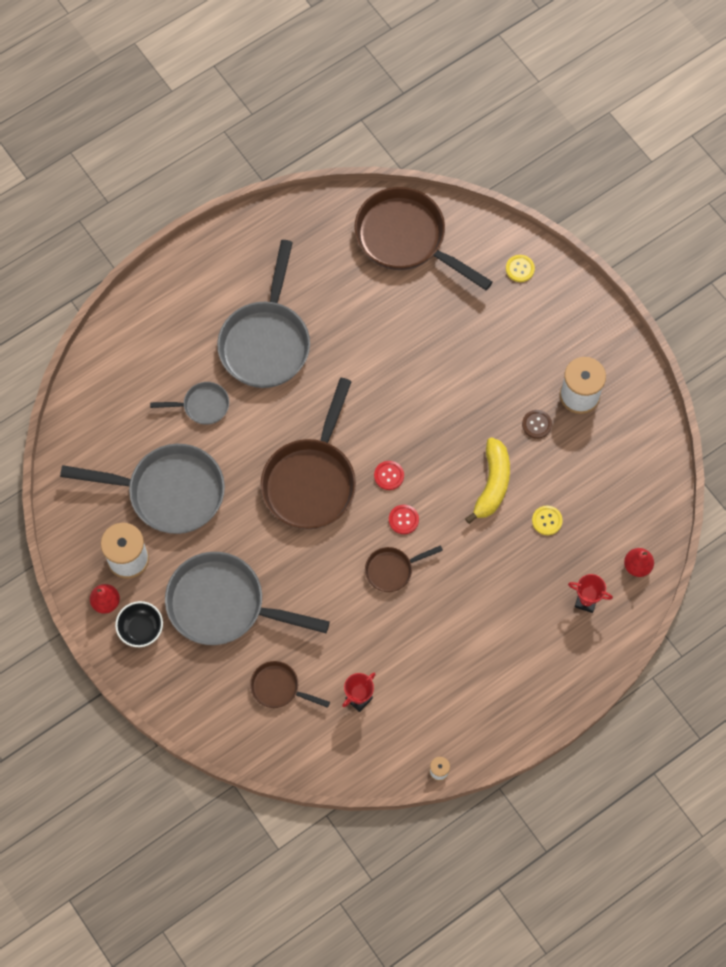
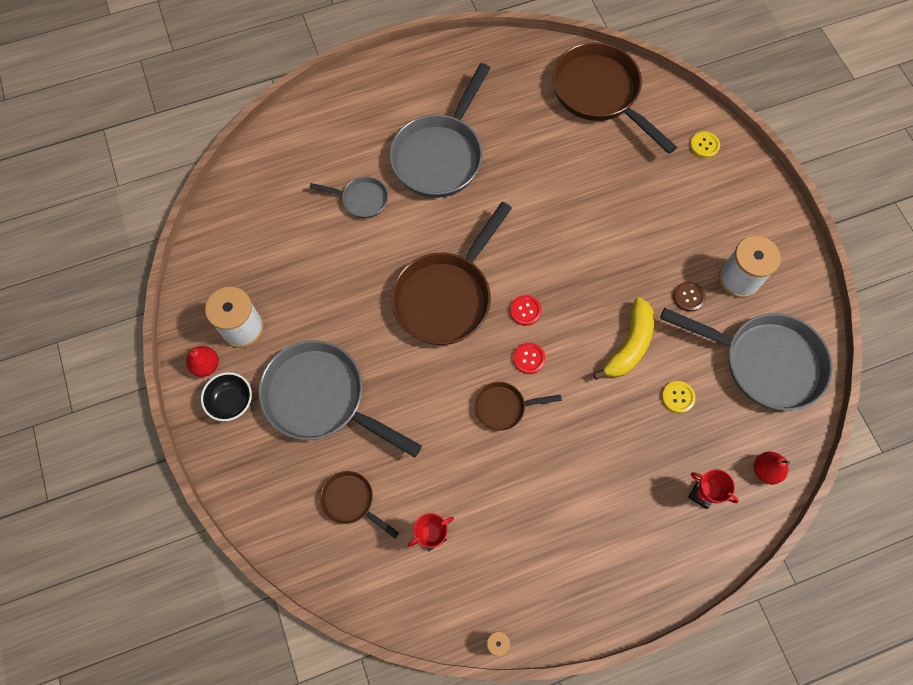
camera: 15 degrees right, 0 degrees up
grey pan [60,444,225,534] -> grey pan moved to [660,308,833,411]

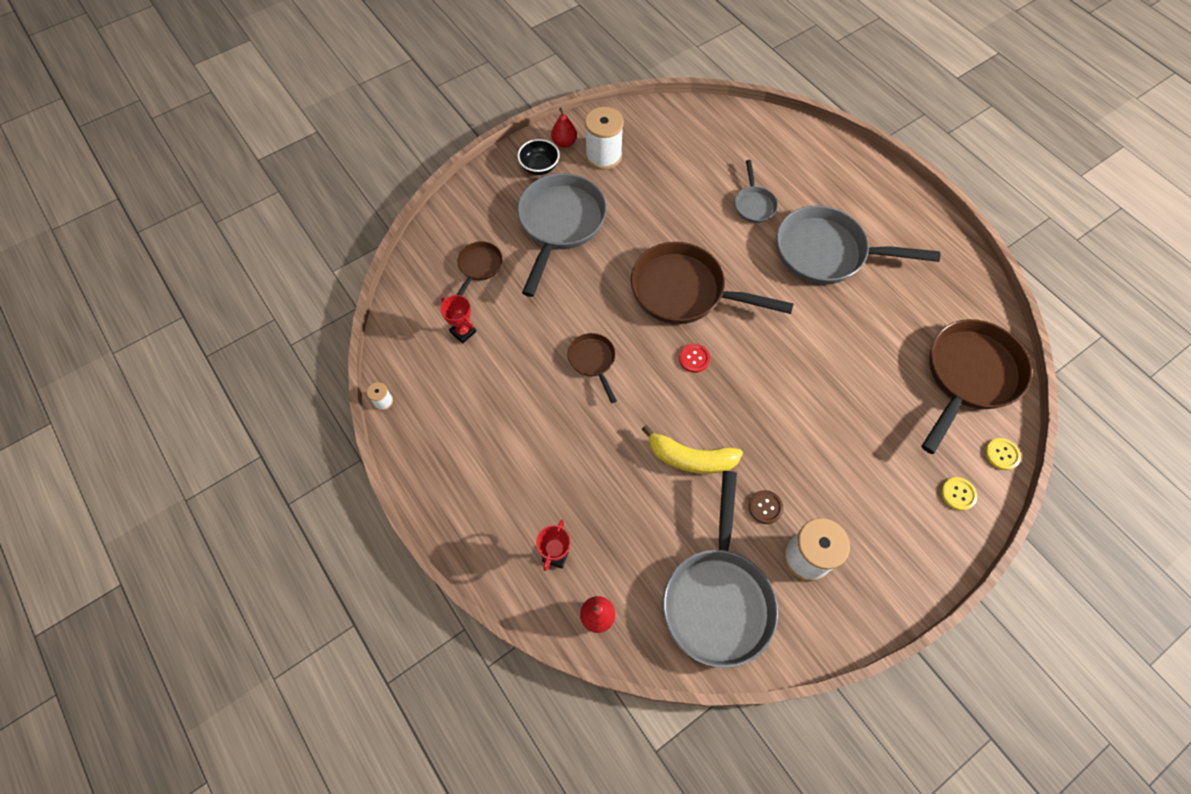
camera: 75 degrees right, 5 degrees down
red button [513,343,545,374] -> none
yellow button [662,381,696,413] -> yellow button moved to [985,438,1021,470]

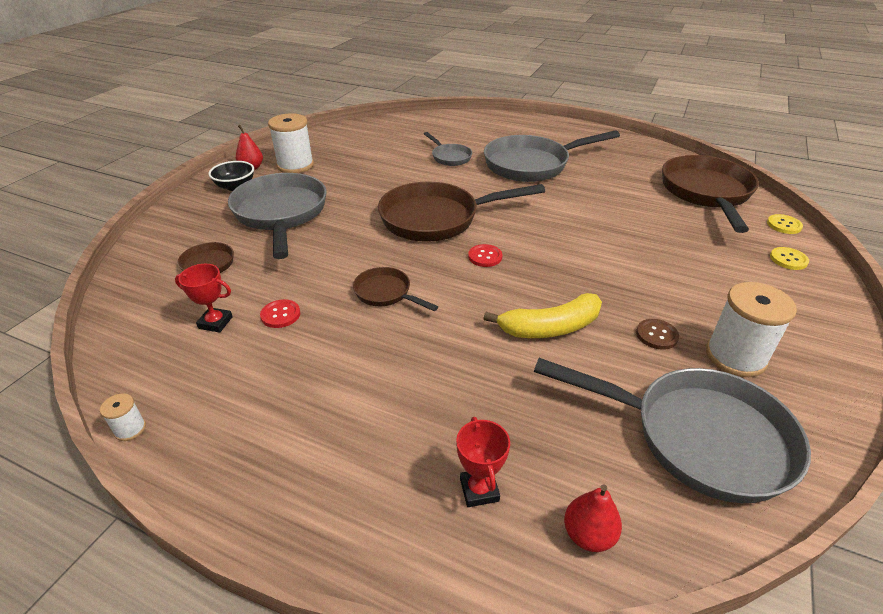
camera: 30 degrees left, 25 degrees down
grey pan [663,471,778,668] -> grey pan turned 45 degrees counterclockwise [534,358,811,503]
none -> red button [260,299,300,328]

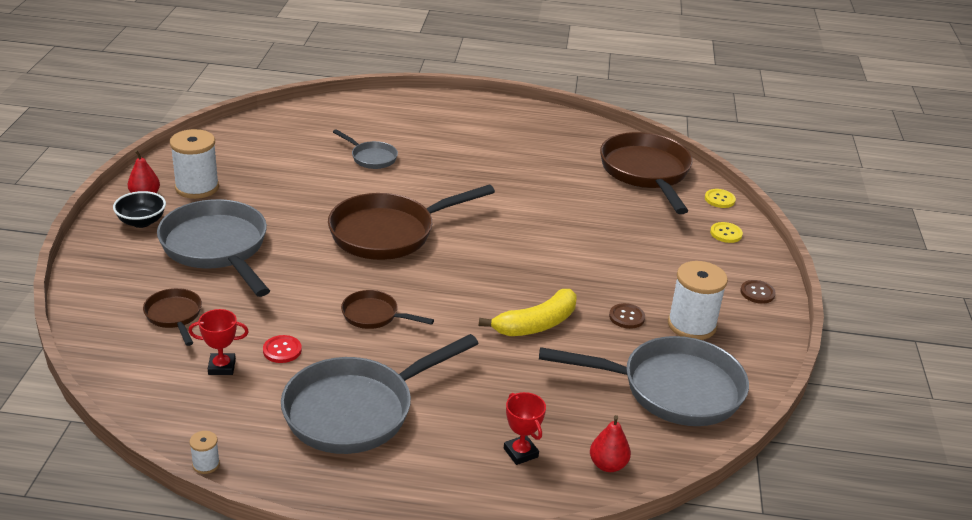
camera: 20 degrees left, 5 degrees down
red button [468,244,502,267] -> none
grey pan [484,130,620,182] -> grey pan moved to [281,334,479,454]
none -> brown button [740,280,776,304]

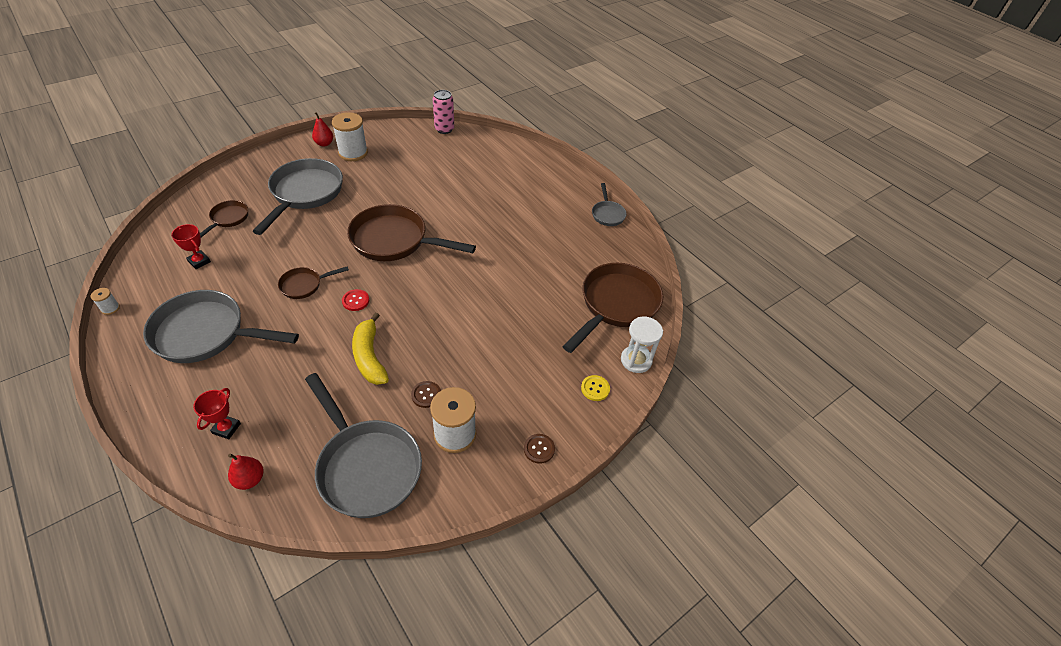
camera: 45 degrees right, 15 degrees up
black bowl [113,191,166,228] -> none
red button [263,335,302,363] -> red button moved to [342,289,369,311]
grey pan [333,129,398,169] -> grey pan moved to [592,183,627,226]
brown pan [341,290,434,329] -> brown pan turned 90 degrees counterclockwise [278,266,349,299]
yellow banana [479,289,577,336] -> yellow banana turned 60 degrees clockwise [352,312,389,385]
yellow button [705,189,736,208] -> white hourglass [621,317,663,373]
none -> pink can [433,90,454,134]

